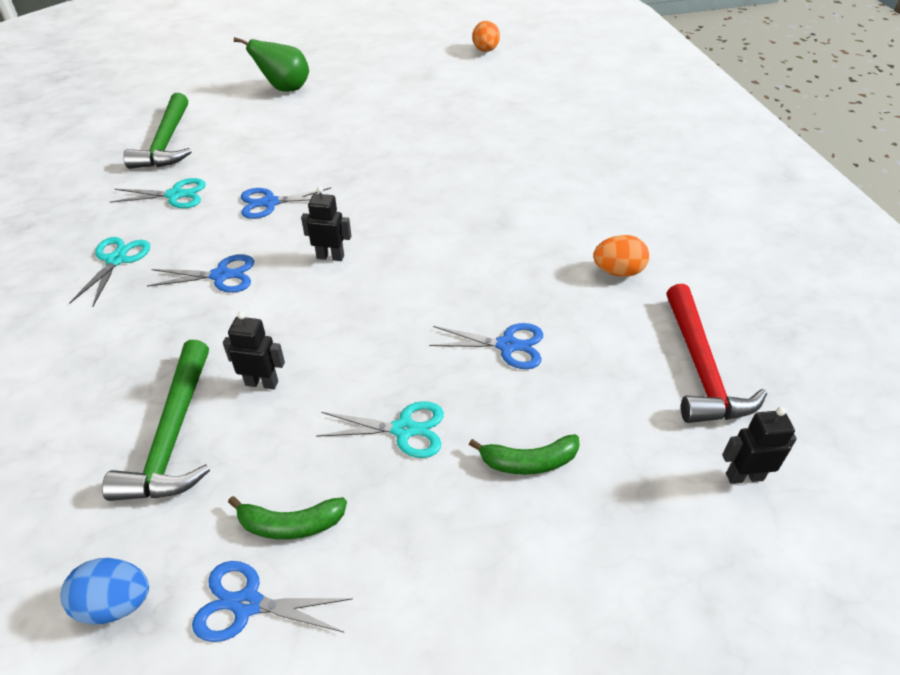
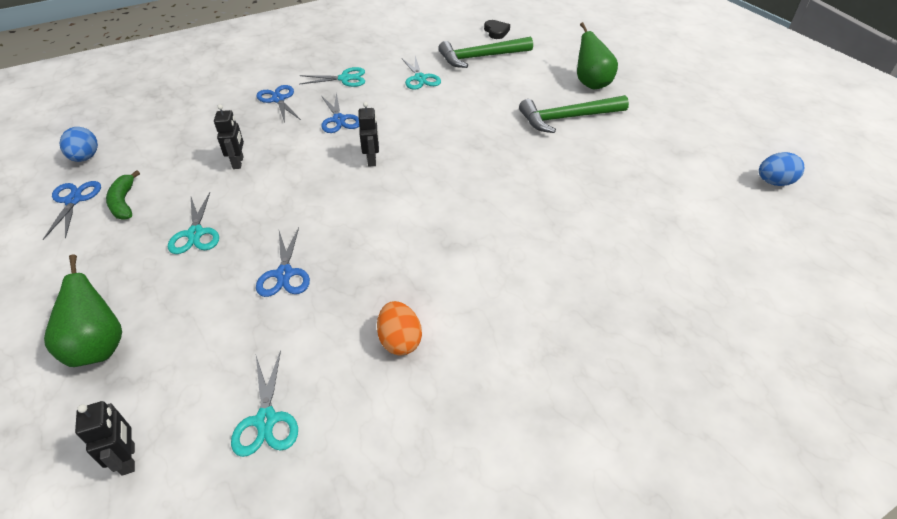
camera: 75 degrees right, 0 degrees up
green hammer [102,340,210,501] -> green hammer moved to [519,95,629,133]
blue scissors [241,187,331,219] -> blue scissors moved to [256,85,301,123]
green banana [469,434,579,475] -> none
orange egg [472,21,500,52] -> blue egg [759,152,805,186]
red hammer [666,284,767,423] -> turquoise scissors [231,350,298,457]
none -> green pear [44,255,122,367]
none -> black heart [484,20,510,39]

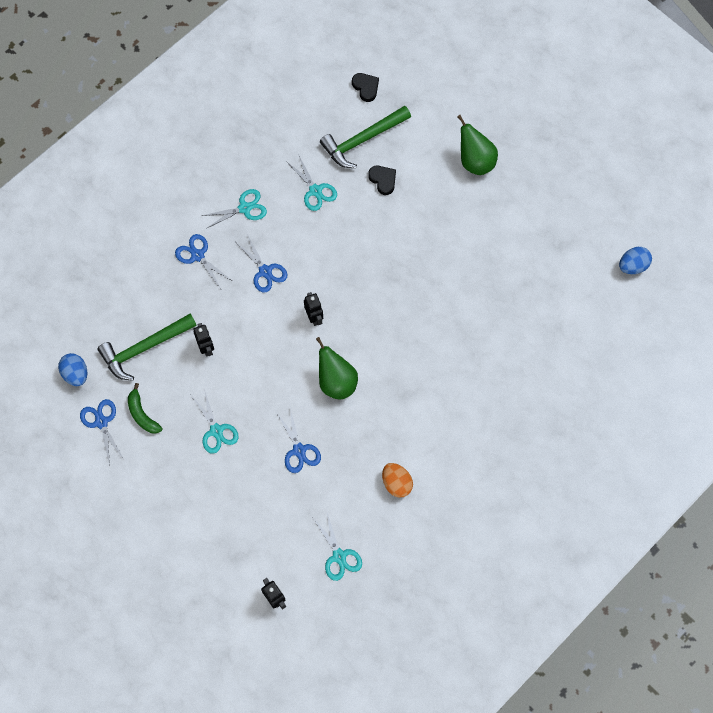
camera: 15 degrees left, 25 degrees up
green pear [44,255,122,367] -> green pear moved to [316,337,358,400]
green hammer [519,95,629,133] -> green hammer moved to [97,314,197,381]
none -> black heart [368,166,396,195]

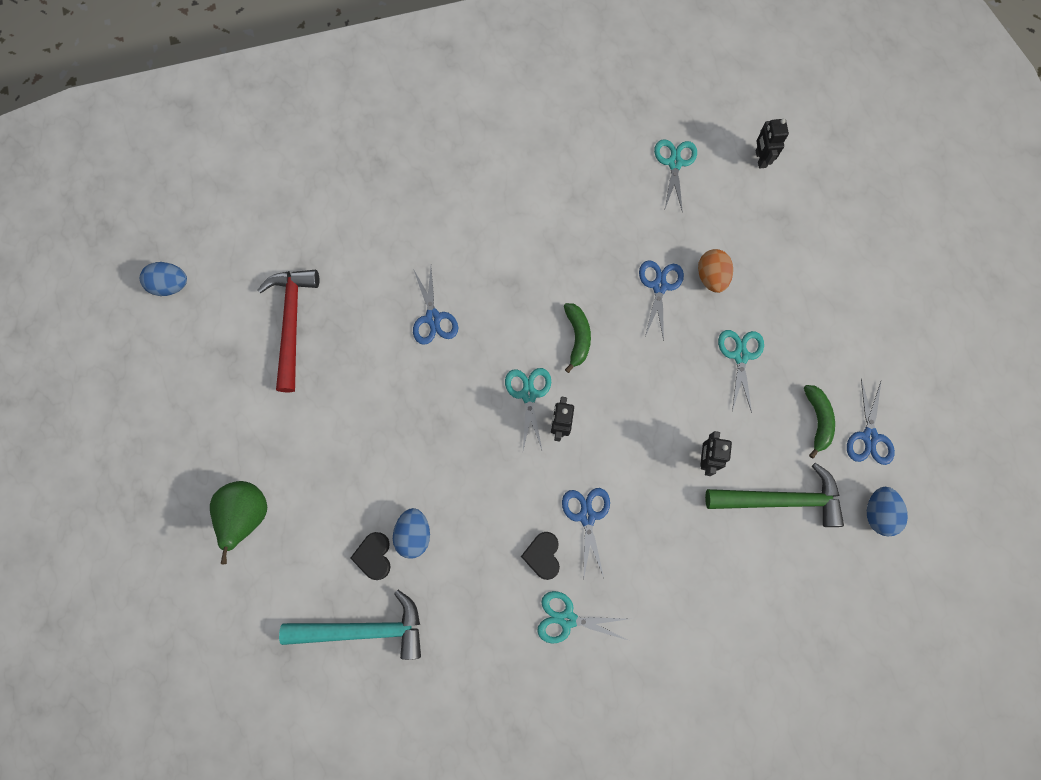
camera: 150 degrees left, 5 degrees up
blue scissors [175,234,231,289] -> blue scissors moved to [413,267,458,345]
turquoise scissors [286,154,337,211] -> turquoise scissors moved to [505,368,551,450]
green pear [316,337,358,400] -> green banana [564,303,591,373]
green hammer [320,106,411,168] -> turquoise hammer [279,590,421,660]
black heart [352,73,379,102] -> black heart moved to [521,532,560,580]
orange egg [382,463,413,498] -> orange egg moved to [698,249,733,293]
none -> red hammer [257,270,319,392]
none -> blue egg [393,508,430,559]

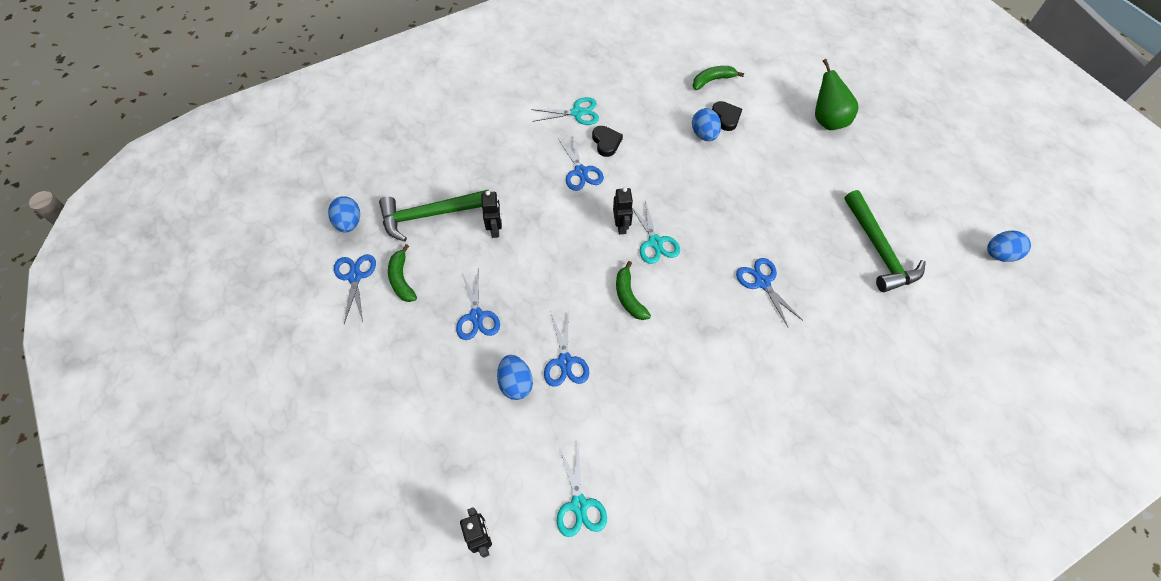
camera: 165 degrees right, 15 degrees down
red hammer [257,270,319,392] -> green hammer [844,190,926,292]
turquoise hammer [279,590,421,660] -> green banana [693,66,744,90]
orange egg [698,249,733,293] -> blue egg [497,355,533,400]
turquoise scissors [718,330,764,413] -> blue scissors [456,268,500,340]

